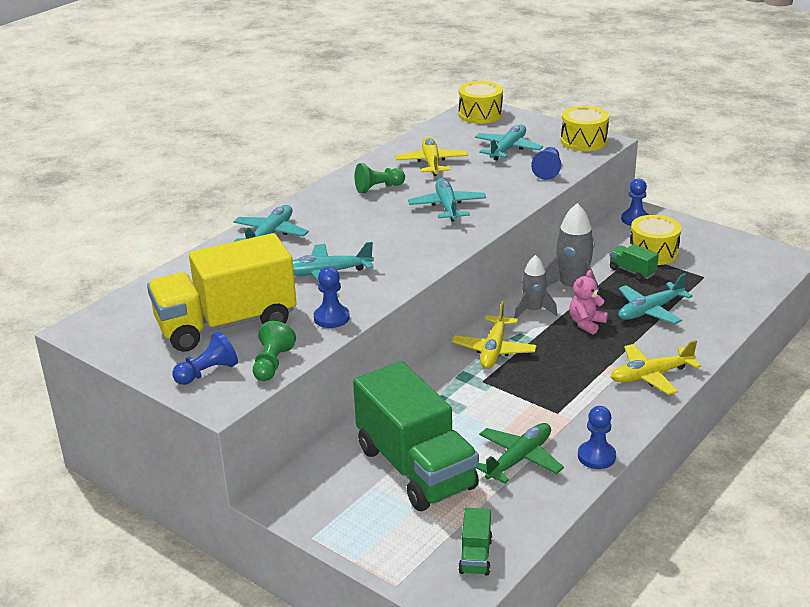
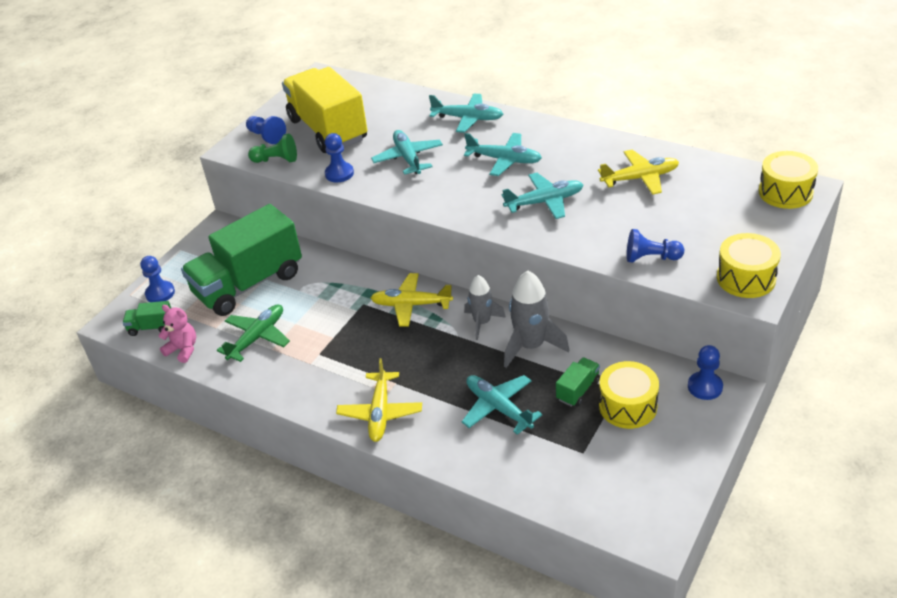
camera: 85 degrees right, 10 degrees up
green pawn [355,163,405,193] -> none
turquoise plane [475,125,543,160] -> turquoise plane moved to [464,133,542,176]
green plane [476,423,564,483] -> green plane turned 90 degrees counterclockwise [217,304,290,362]
pink teddy bear [569,270,608,334] -> pink teddy bear moved to [159,305,196,363]
blue pawn [578,406,616,469] -> blue pawn moved to [140,256,175,302]
yellow plane [611,340,701,395] -> yellow plane turned 150 degrees counterclockwise [336,358,422,442]

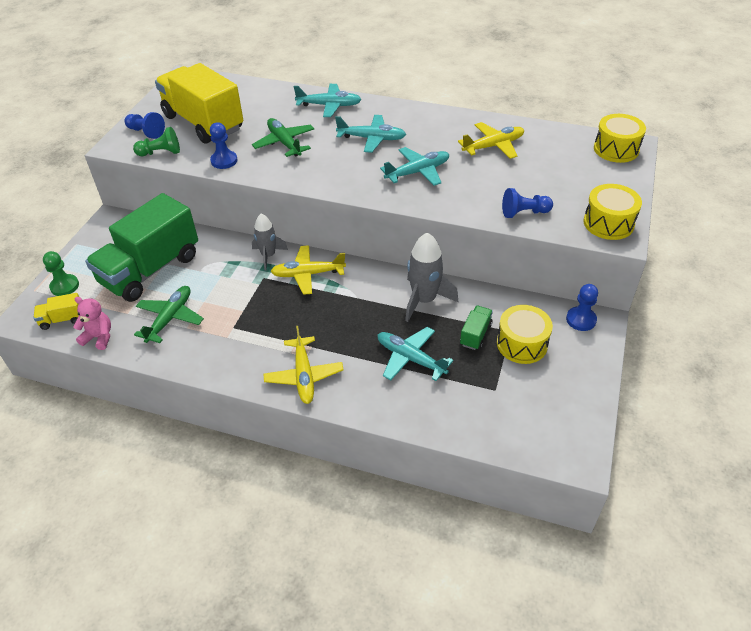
camera: 15 degrees left, 5 degrees up
green truck [123,301,171,336] -> yellow truck [33,293,79,330]
blue pawn [140,256,175,302] -> green pawn [43,251,79,296]
turquoise plane [371,130,443,175] -> green plane [252,118,314,157]
grey rocket [464,275,506,340] -> grey rocket moved to [252,214,288,270]

